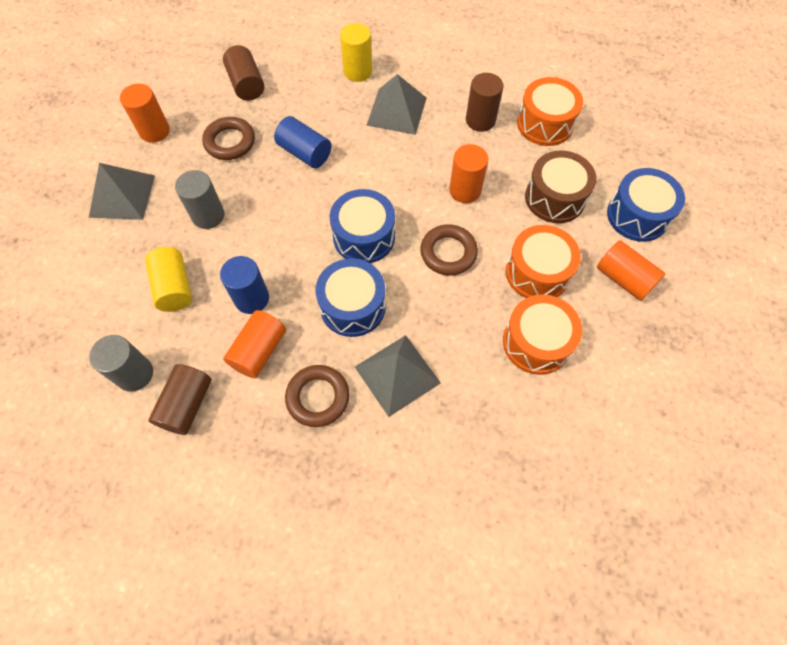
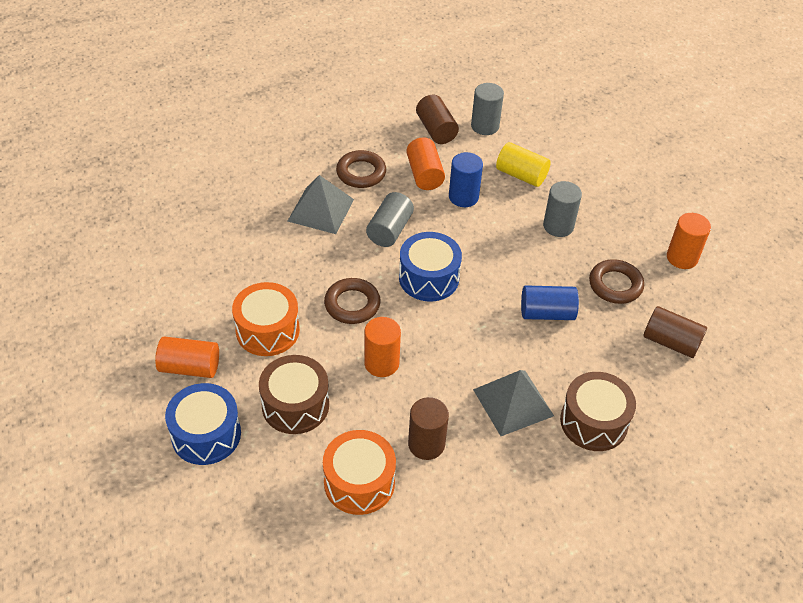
camera: 140 degrees right, 15 degrees down
grey pyramid [89,163,155,220] -> none
blue drum [316,259,386,337] -> grey cylinder [366,192,414,247]
yellow cylinder [340,23,372,82] -> brown drum [560,372,636,451]
orange drum [503,294,582,375] -> none

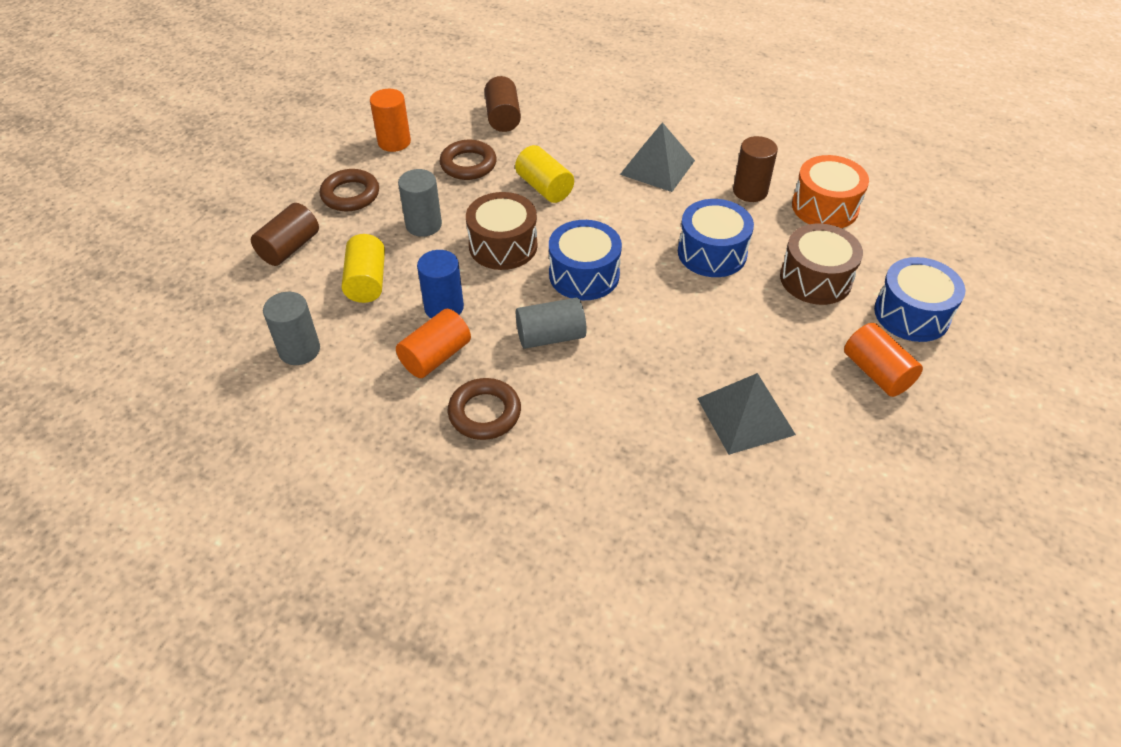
camera: 125 degrees left, 0 degrees up
orange drum [232,282,300,356] -> none
grey pyramid [288,175,354,234] -> grey pyramid moved to [697,373,796,455]
brown ring [324,278,381,324] -> brown ring moved to [320,169,379,211]
orange cylinder [364,317,401,377] -> blue drum [678,199,754,277]
brown cylinder [416,95,459,144] -> brown cylinder moved to [251,203,319,266]
blue cylinder [521,285,579,320] -> yellow cylinder [515,145,574,203]
brown drum [560,372,636,451] -> brown drum moved to [466,192,537,270]

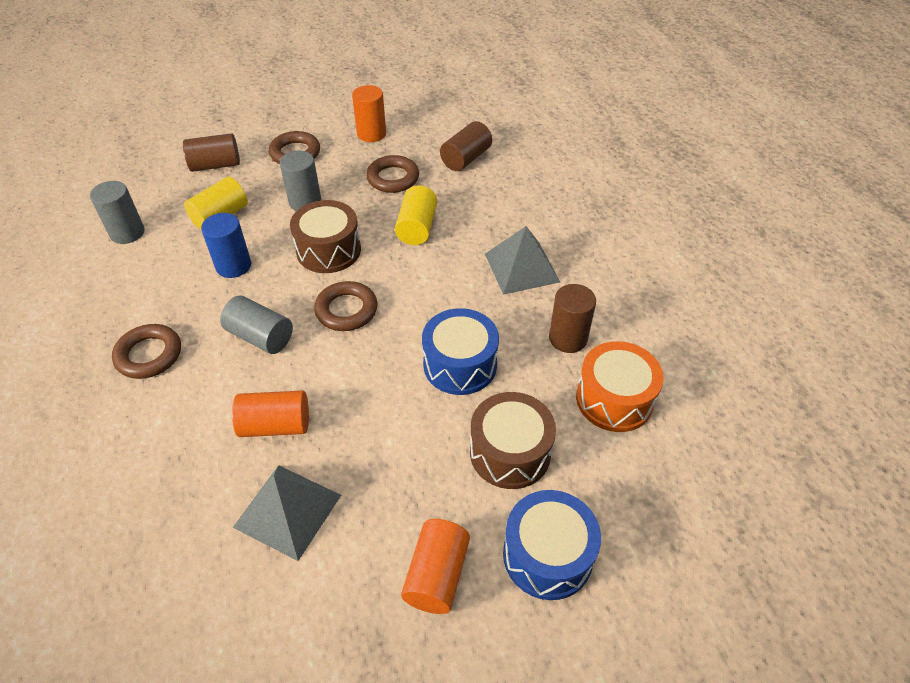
camera: 45 degrees right, 0 degrees up
orange cylinder [396,309,471,378] -> orange cylinder moved to [232,390,309,437]
blue drum [549,220,622,300] -> brown ring [314,281,377,331]

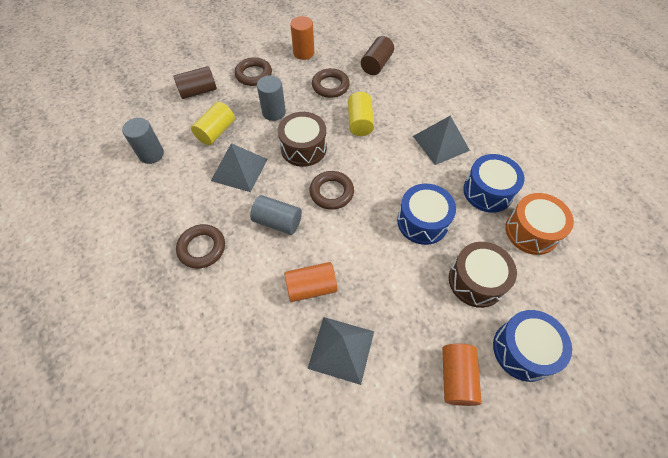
camera: 10 degrees left, 10 degrees up
blue cylinder [201,213,251,278] -> grey pyramid [211,143,268,192]
brown cylinder [549,284,596,353] -> blue drum [463,154,525,213]

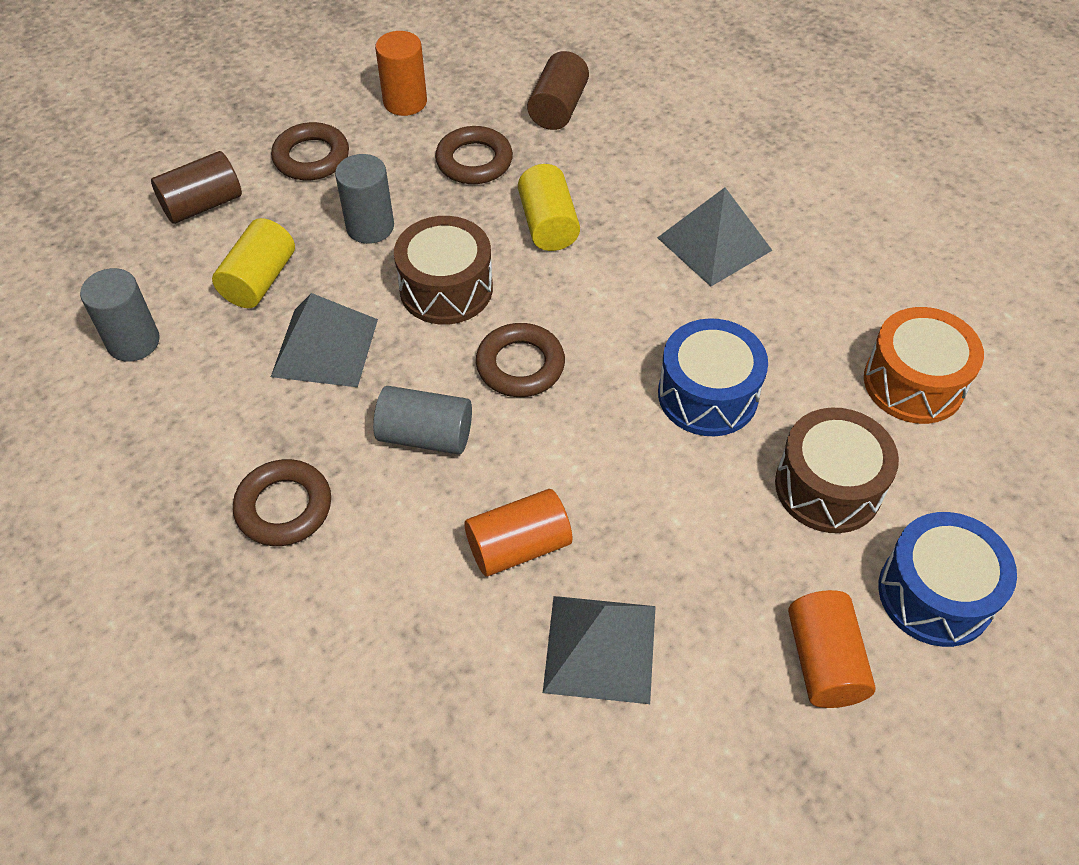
camera: 10 degrees left, 5 degrees down
blue drum [463,154,525,213] -> none

